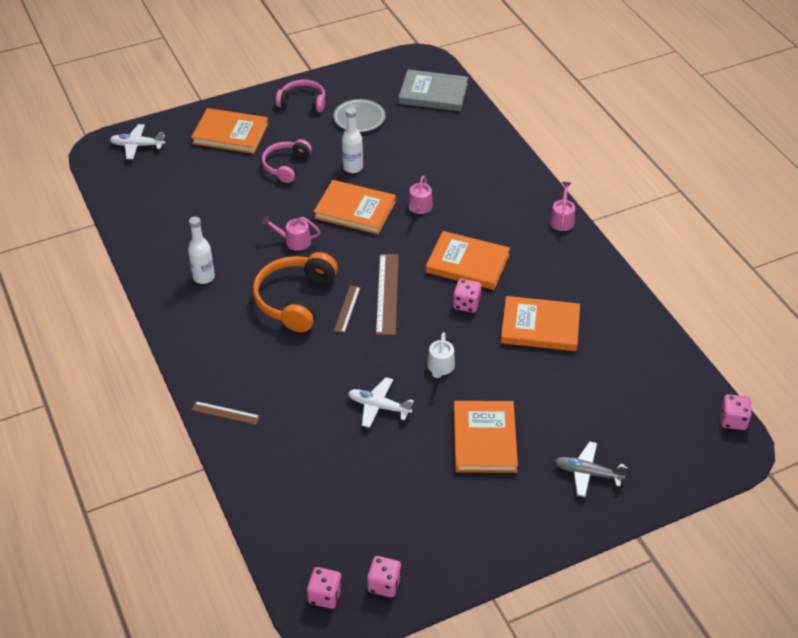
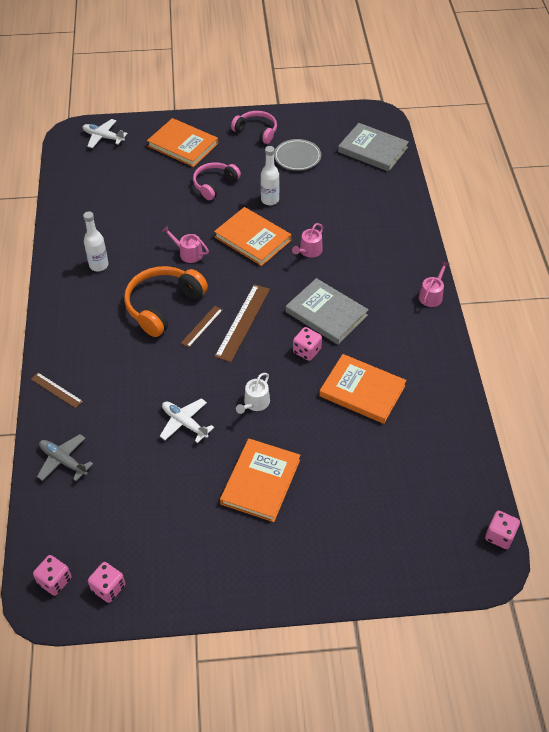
camera: 20 degrees right, 5 degrees up
orange book [426,231,510,290] -> grey book [286,278,369,345]
grey plane [555,441,627,498] -> grey plane moved to [37,434,93,481]

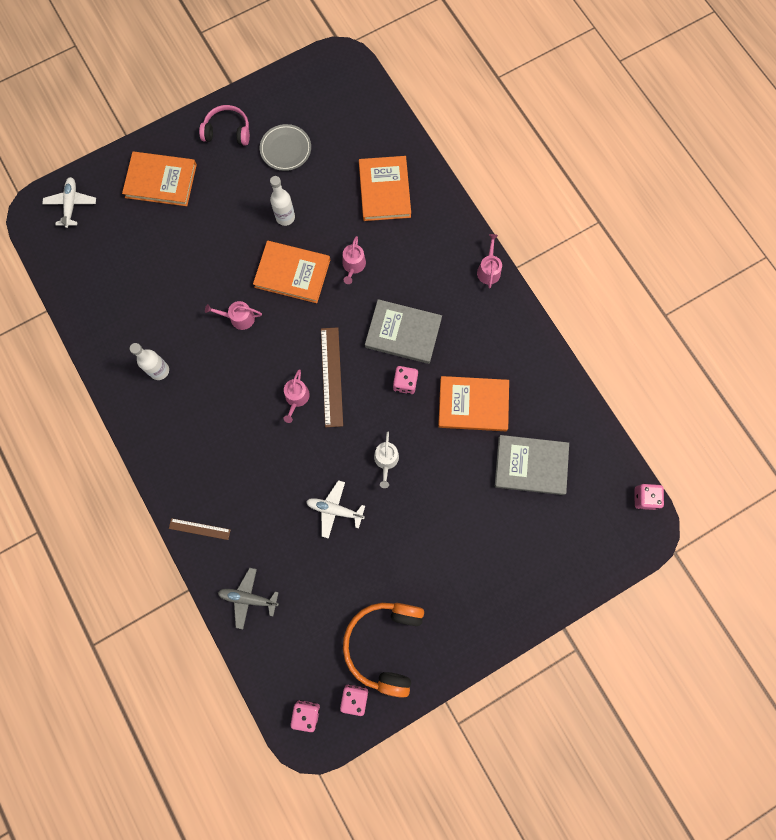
camera: 25 degrees left, 25 degrees up
white plane [83,119,128,148] -> white plane turned 90 degrees clockwise [42,177,96,228]
orange headphones [124,266,208,337] -> orange headphones moved to [343,603,424,698]
brown ruler [181,306,223,347] -> pink watering can [283,369,310,423]
pink headphones [193,162,241,200] -> none
orange book [220,439,300,522] -> orange book moved to [359,156,411,221]
grey book [338,123,409,172] -> grey book moved to [495,435,569,495]

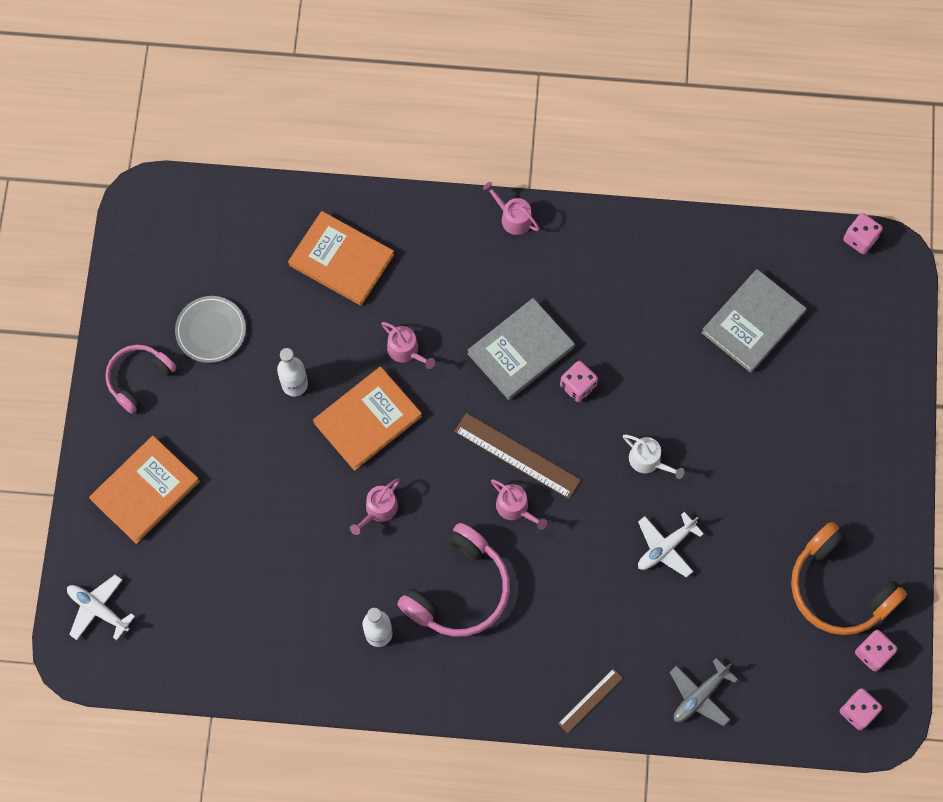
camera: 55 degrees left, 5 degrees down
orange book [438,376,509,431] -> none
none -> pink headphones [397,523,510,637]

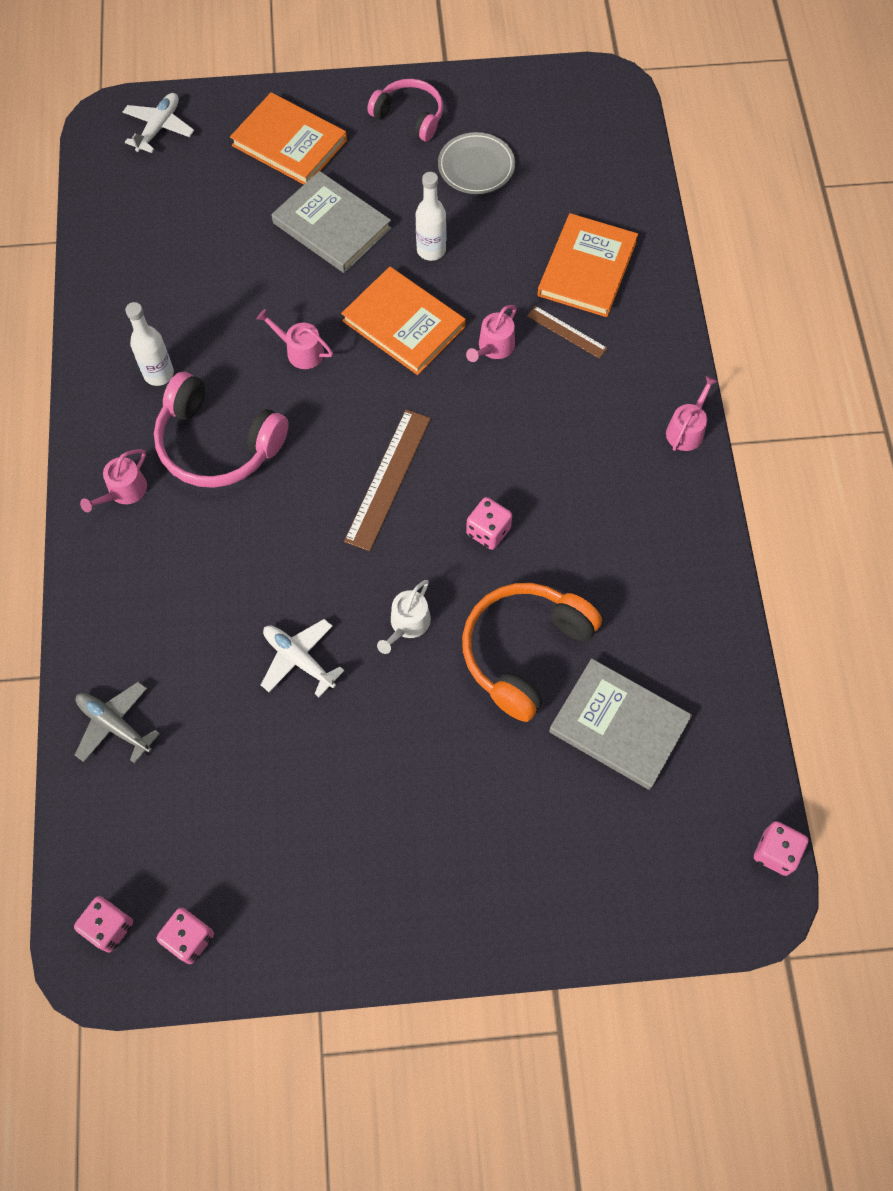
camera: 80 degrees right, 5 degrees down
grey book [467,298,575,400] -> grey book moved to [271,171,391,273]
pink watering can [491,479,547,530] -> pink watering can moved to [80,449,147,512]
brown ruler [558,668,623,733] -> brown ruler moved to [527,306,607,358]
orange headphones [791,522,907,635] -> orange headphones moved to [462,583,602,722]

